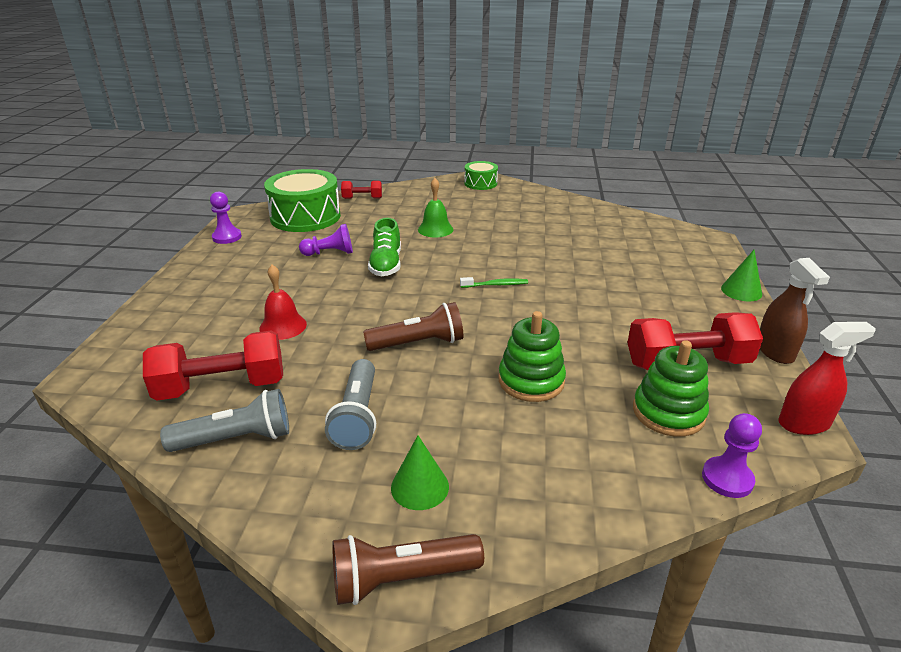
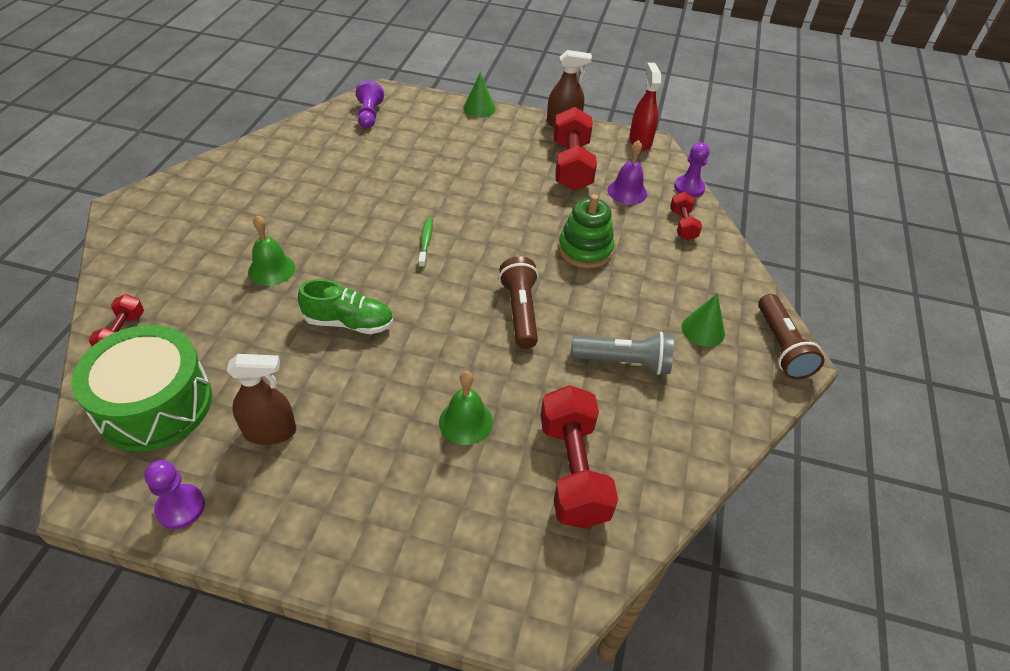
camera: 85 degrees left, 15 degrees up
grey flashlight [160,389,289,452] -> none
red bell [259,265,307,340] -> green bell [439,371,493,445]
purple pawn [299,224,353,256] -> purple pawn moved to [356,81,384,128]
green drum [464,161,498,190] -> none
green stacking toy [633,340,709,437] -> purple bell [608,140,647,205]
none -> brown spray bottle [227,354,296,445]
none -> red dumbbell [670,192,702,241]

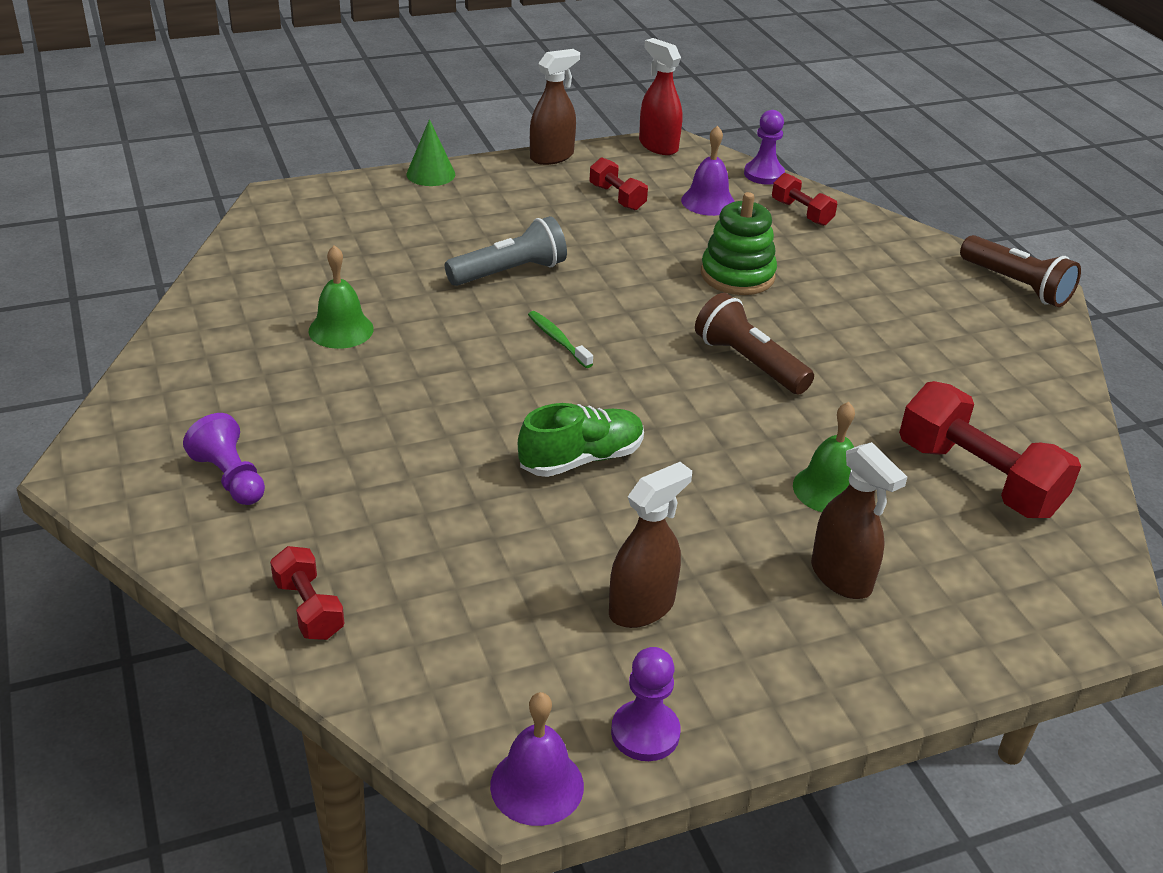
camera: 35 degrees left, 10 degrees down
green drum [71,325,212,451] -> none
green bell [248,215,295,286] -> green bell moved to [309,245,374,349]
purple pawn [356,81,384,128] -> purple pawn moved to [183,413,265,505]
red dumbbell [554,107,597,191] -> red dumbbell [590,157,648,210], size x0.53
grey flashlight [571,332,674,375] -> grey flashlight moved to [445,216,567,286]
green cone [682,293,725,347] -> none
none -> purple bell [490,692,584,826]
none -> brown spray bottle [811,442,907,599]

